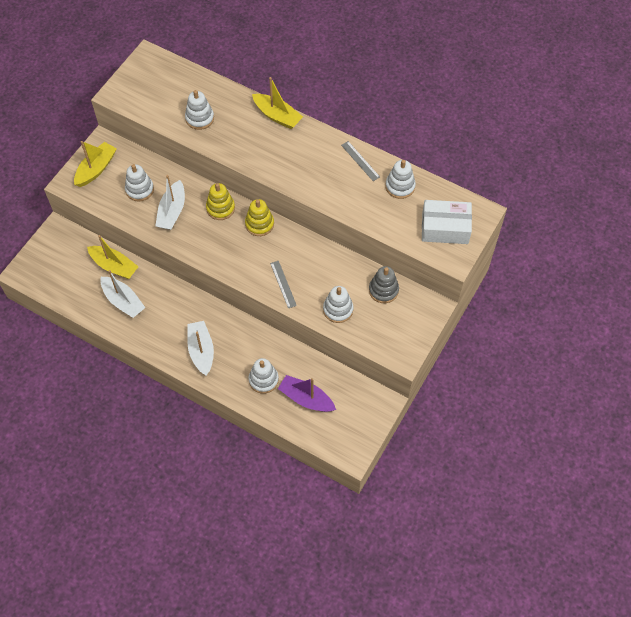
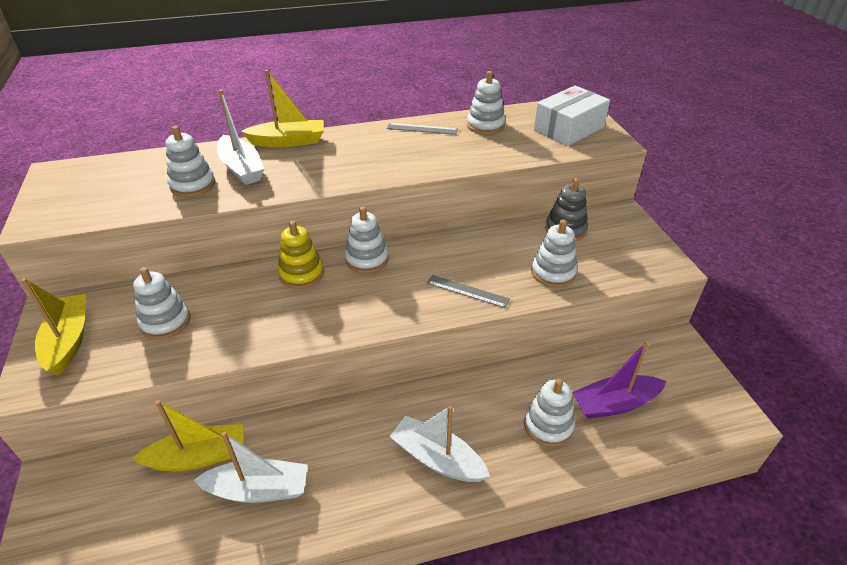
camera: 45 degrees left, 20 degrees down
white boat [155,175,185,230] -> white boat moved to [217,89,265,185]
yellow stacking toy [245,199,274,236] -> white stacking toy [345,207,389,273]

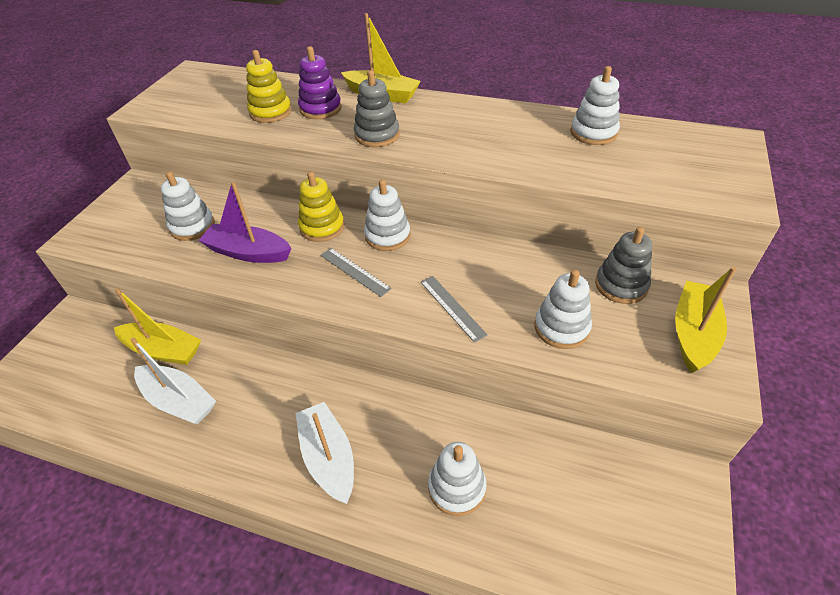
camera: 35 degrees right, 5 degrees up
yellow boat [21,278,86,376] -> yellow boat moved to [675,267,736,373]
white stacking toy [166,126,215,197] -> yellow stacking toy [246,50,292,123]
white boat [217,89,265,185] -> purple stacking toy [298,46,342,119]
grey ruler [387,123,458,135] -> grey ruler moved to [320,248,392,297]
white box [534,86,610,146] -> none
purple boat [572,341,666,419] -> purple boat moved to [198,181,292,263]
none -> grey stacking toy [354,70,400,147]

